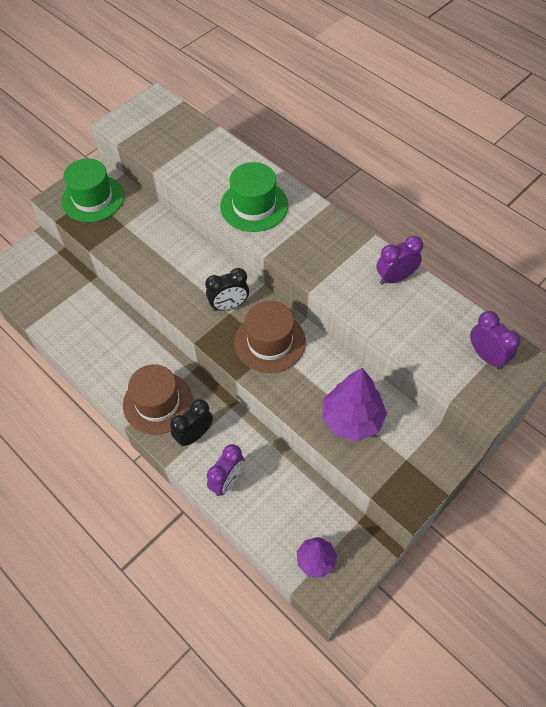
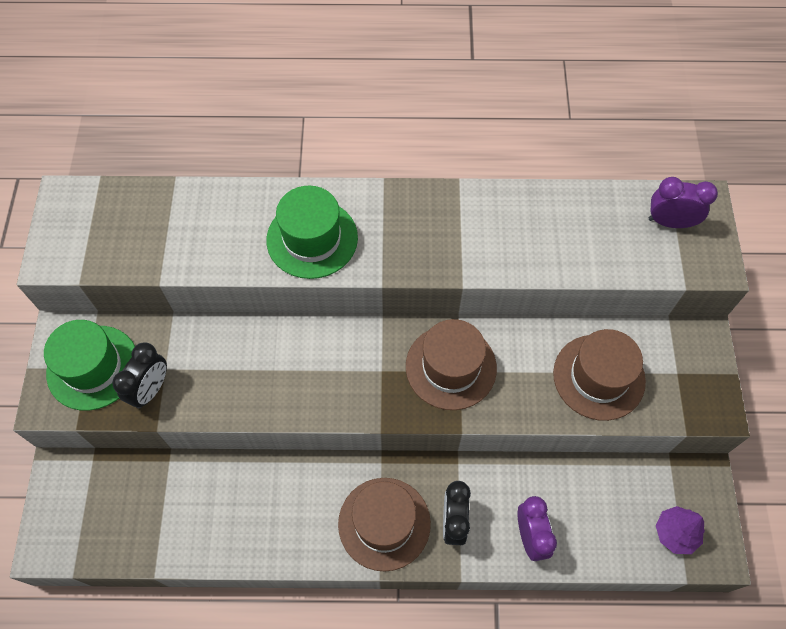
camera: 45 degrees left, 5 degrees up
black clock [205,268,249,311] -> black clock moved to [112,342,167,408]
purple tree [322,368,387,441] -> brown hat [553,329,646,421]
purple clock [376,236,423,285] -> none

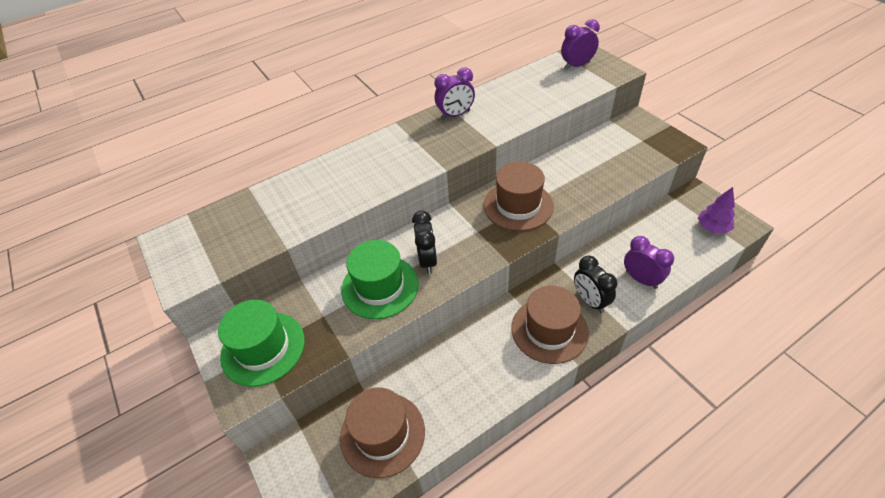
camera: 30 degrees left, 15 degrees down
black clock [112,342,167,408] -> black clock moved to [412,211,438,274]
green hat [266,185,358,279] -> green hat moved to [341,240,419,319]
brown hat [553,329,646,421] -> brown hat moved to [340,387,425,478]
none -> purple clock [435,67,475,120]

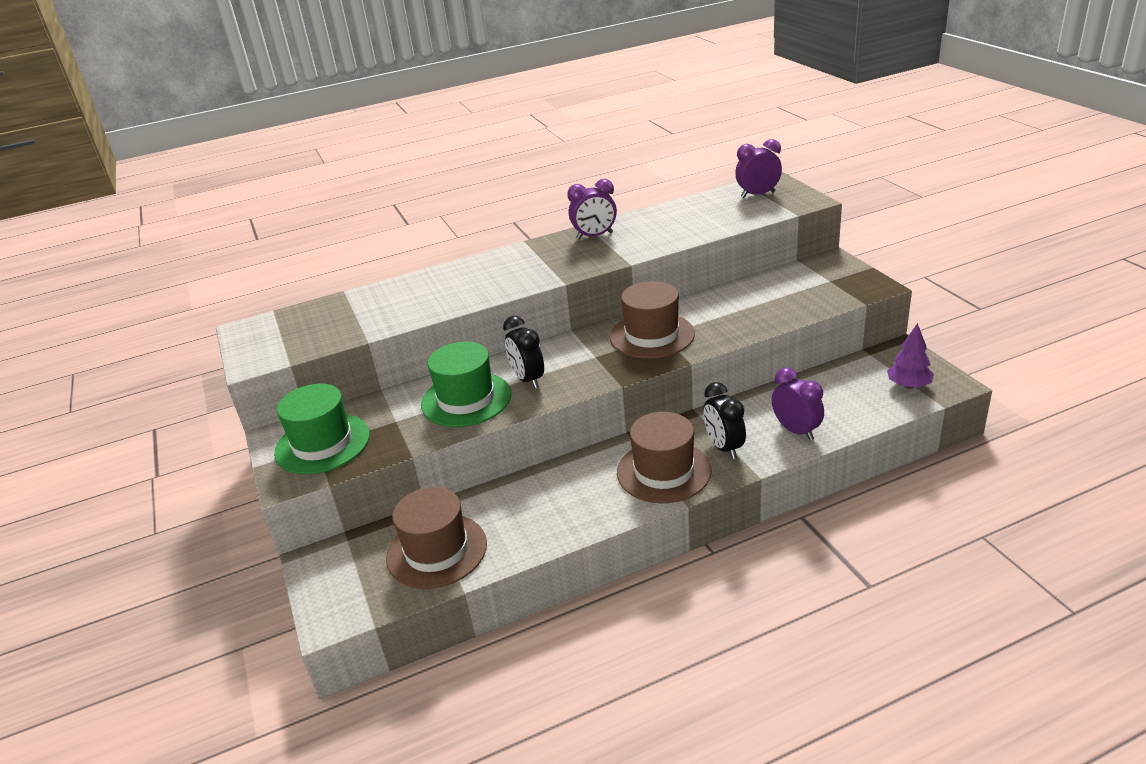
camera: 10 degrees right, 15 degrees down
black clock [412,211,438,274] -> black clock turned 150 degrees clockwise [503,316,544,389]

